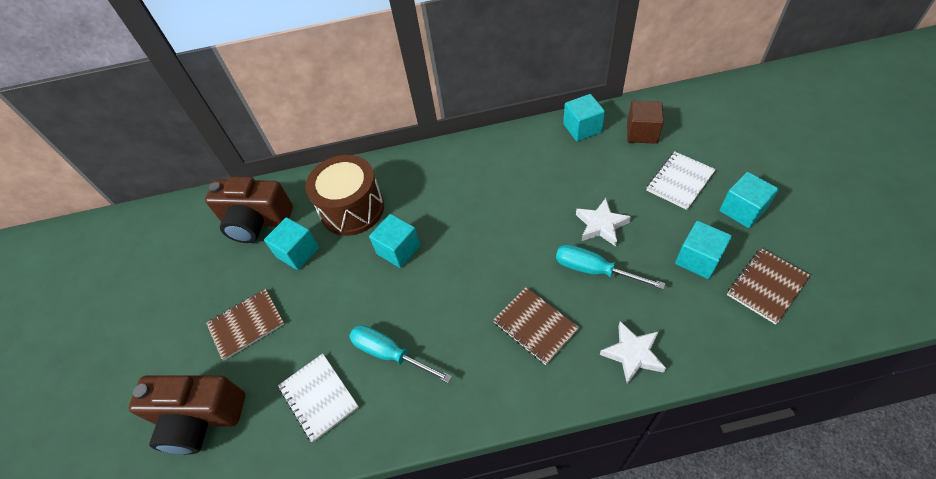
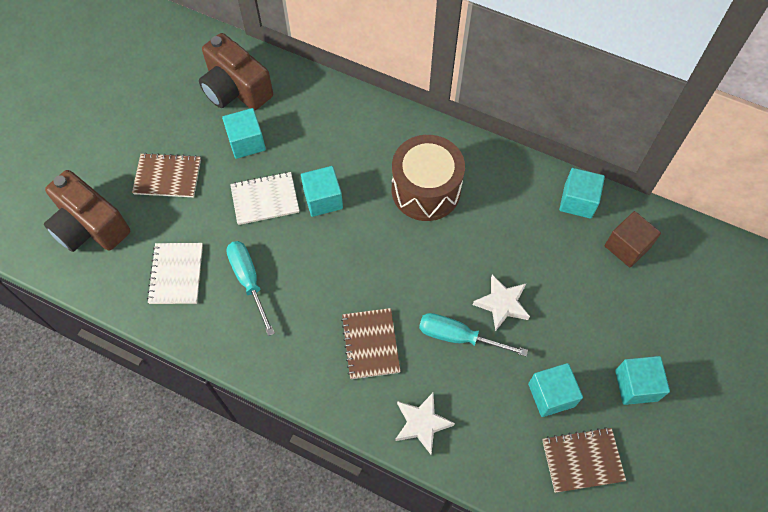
camera: 30 degrees right, 10 degrees up
brown drum [305,155,384,236] -> brown drum moved to [392,135,465,221]
turquoise screwdriver [556,244,666,290] -> turquoise screwdriver turned 45 degrees counterclockwise [419,313,528,357]
white notebook [646,152,716,210] -> white notebook moved to [230,172,299,225]

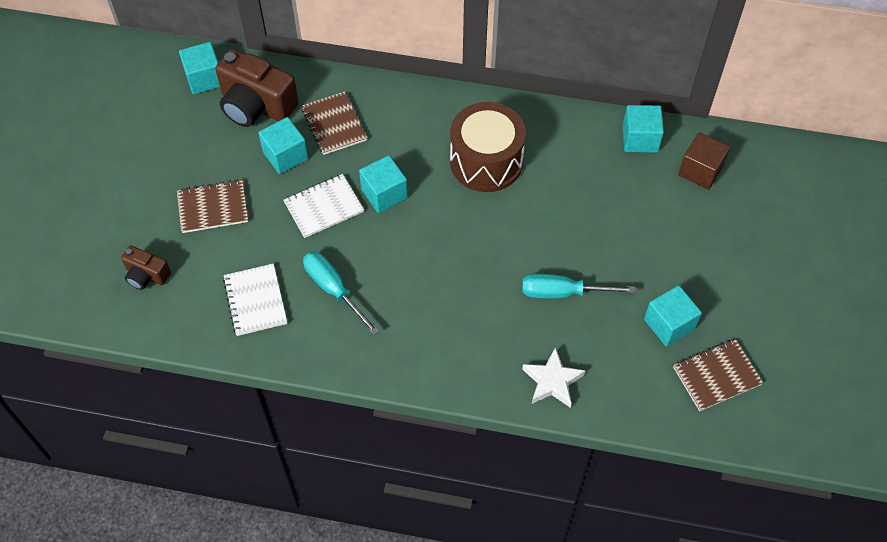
camera: 15 degrees left, 5 degrees down
brown camera [44,170,130,252] -> brown camera [121,245,171,290], size x0.53
brown notebook [341,308,401,379] -> brown notebook moved to [302,91,367,155]
white star [473,274,530,331] -> none
turquoise cube [615,356,670,405] -> turquoise cube moved to [179,42,220,95]

